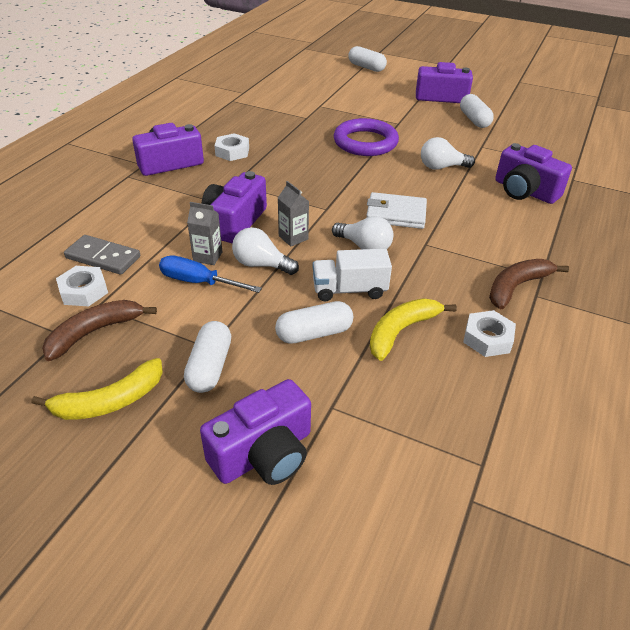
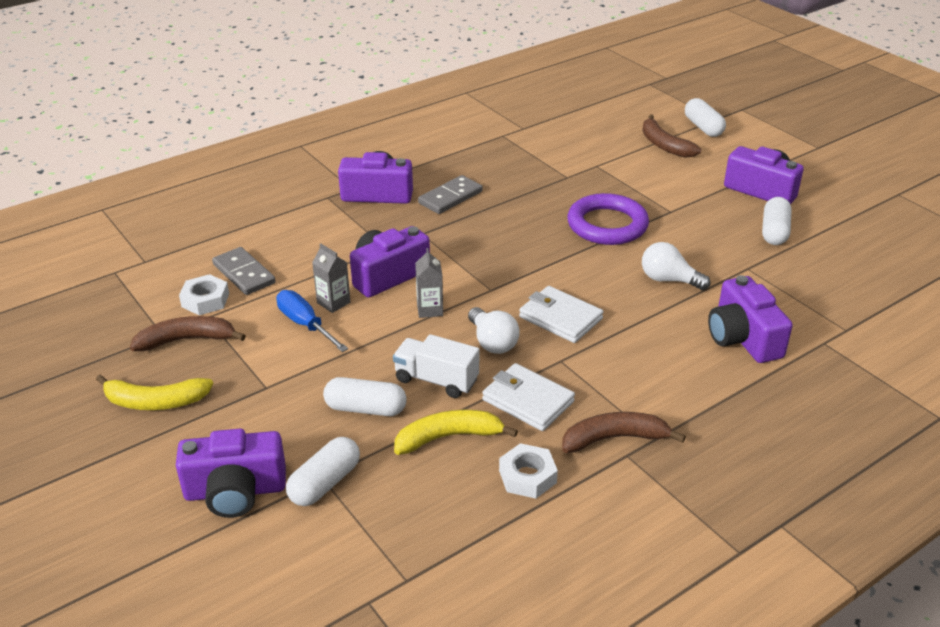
camera: 30 degrees right, 5 degrees down
white capsule [184,321,231,393] -> white capsule moved to [286,437,360,506]
white nut [215,133,249,161] -> grey domino [418,175,483,214]
white light bulb [232,227,299,275] -> none
none -> white wallet [482,363,575,431]
none -> brown banana [642,114,701,158]

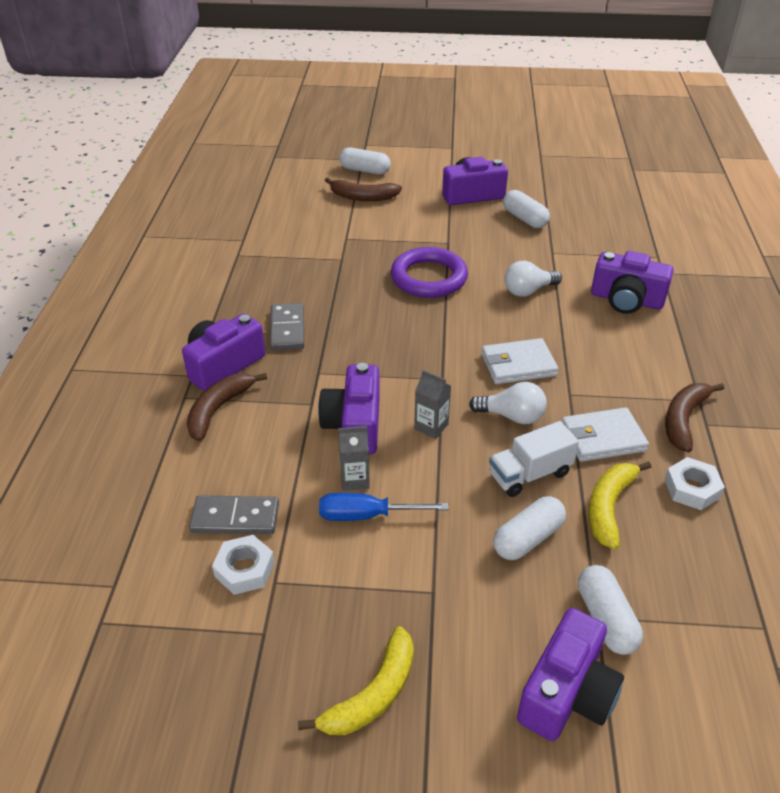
camera: 50 degrees left, 5 degrees up
brown banana [130,316,246,351] -> brown banana moved to [187,373,267,442]

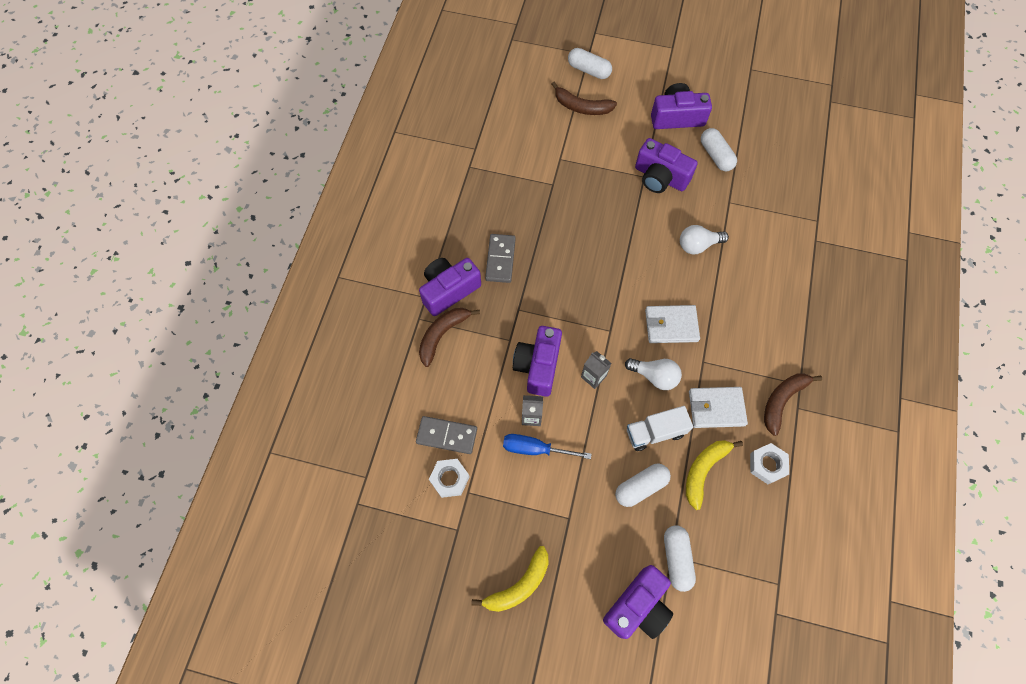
camera: 10 degrees right, 25 degrees up
purple ring [391,247,468,298] -> none
purple camera [591,251,674,314] -> purple camera moved to [635,138,698,193]

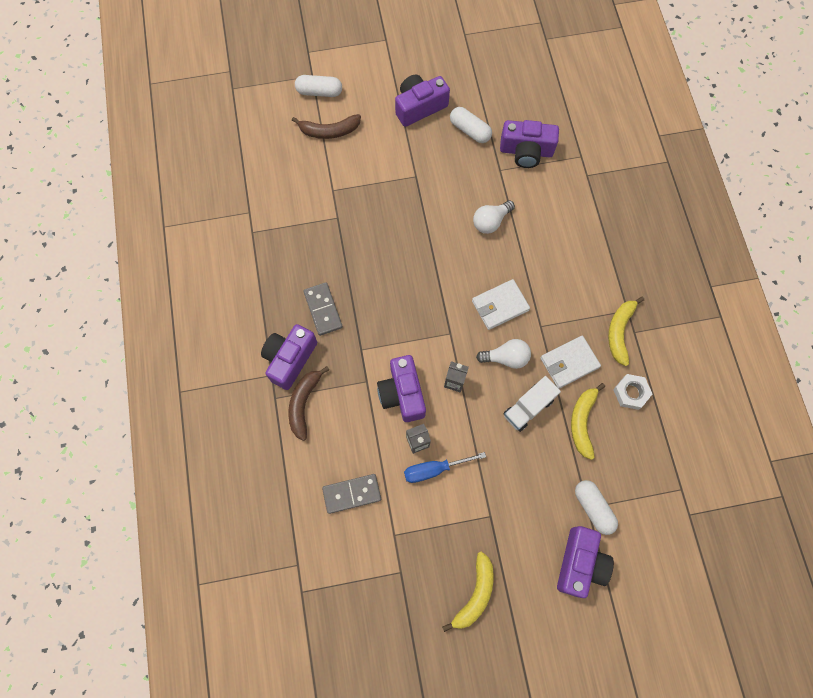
camera: 25 degrees left, 5 degrees up
white nut [429,459,470,498] -> none
white capsule [615,464,671,507] -> none
purple camera [635,138,698,193] -> purple camera moved to [500,120,559,168]
brown banana [764,374,822,436] -> yellow banana [608,296,644,366]

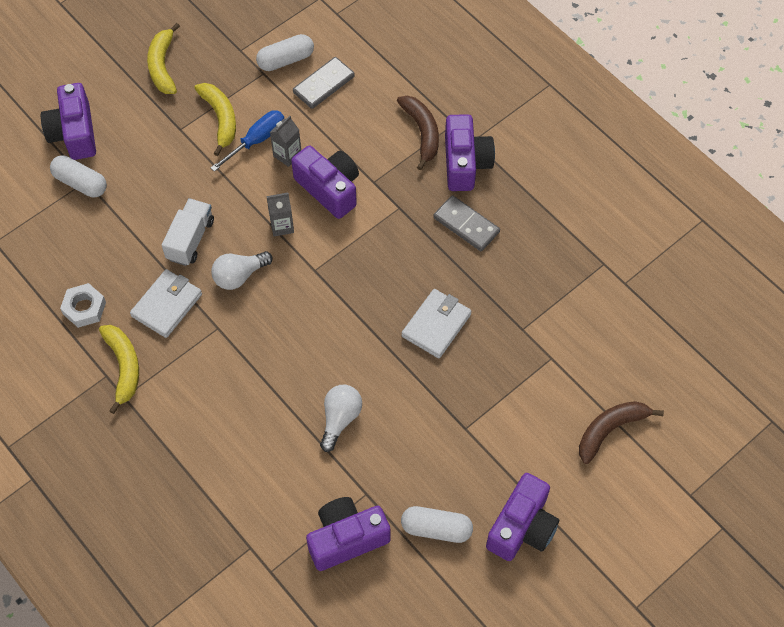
camera: 150 degrees right, 10 degrees down
white capsule [295,75,342,97] -> white capsule moved to [256,34,314,71]
white wallet [472,279,530,330] -> white wallet moved to [402,289,472,358]
yellow banana [571,383,605,460] -> yellow banana moved to [194,83,236,156]

